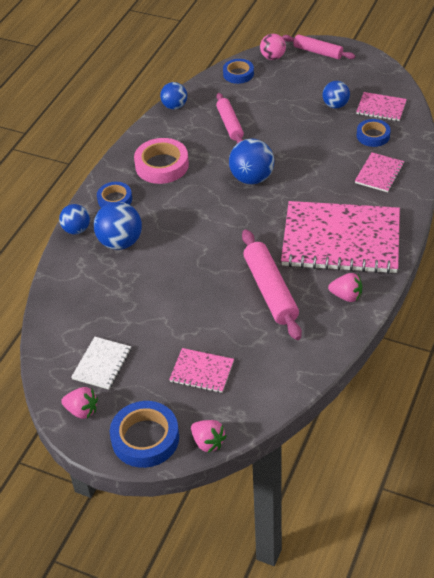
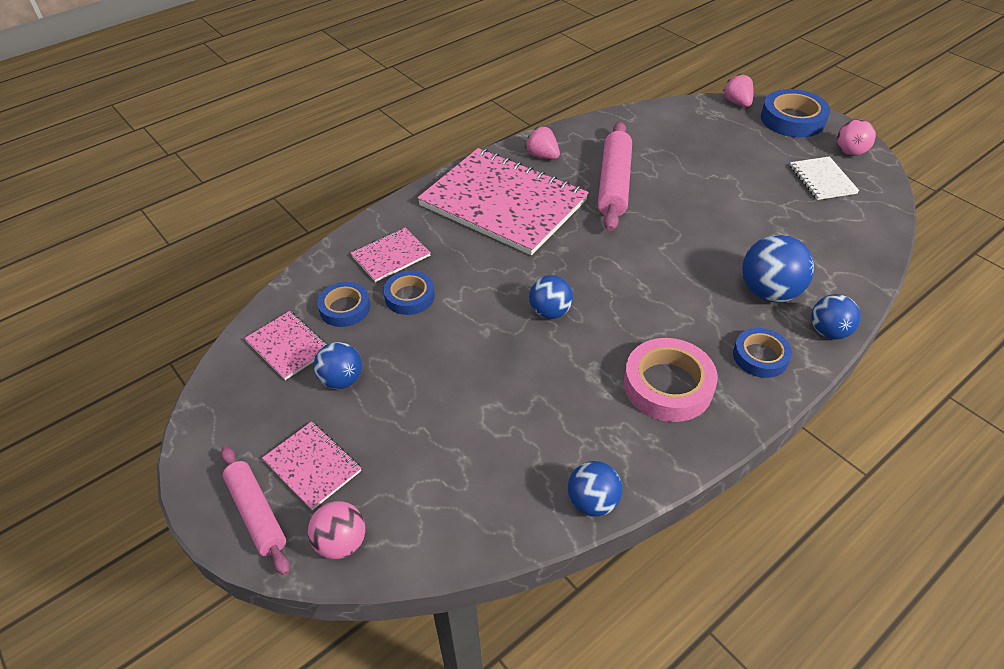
camera: 155 degrees left, 0 degrees up
pink strawberry [61,387,98,419] -> pink ball [837,119,876,156]
white notebook [71,337,131,390] -> white notebook turned 60 degrees counterclockwise [790,156,859,200]
pink notebook [169,348,234,393] -> pink notebook moved to [262,421,361,510]
pink rolling pin [216,93,244,144] -> none
blue tape [223,59,254,84] -> blue tape moved to [383,271,435,315]
blue ball [229,138,274,185] -> blue ball [529,275,573,319], size x0.64

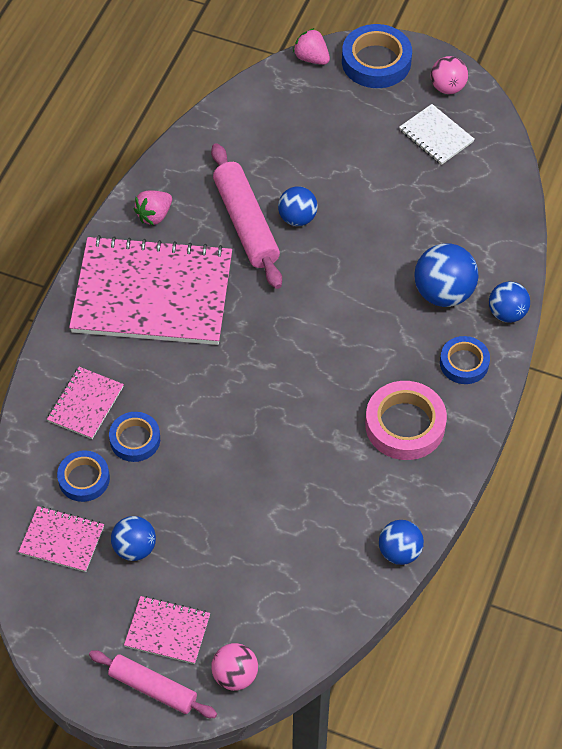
camera: 30 degrees left, 10 degrees up
pink strawberry [525,126,560,159] -> pink strawberry turned 60 degrees counterclockwise [134,190,172,225]
blue ball [529,275,573,319] -> blue ball moved to [278,186,318,226]

